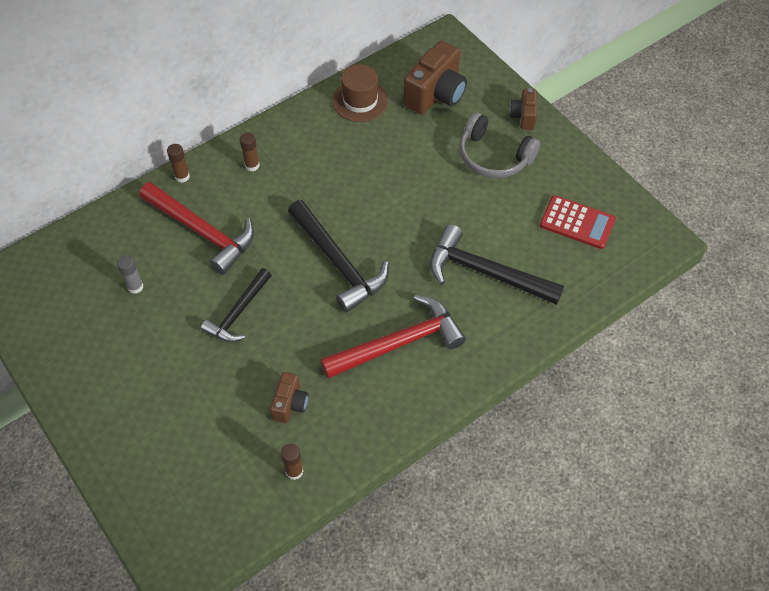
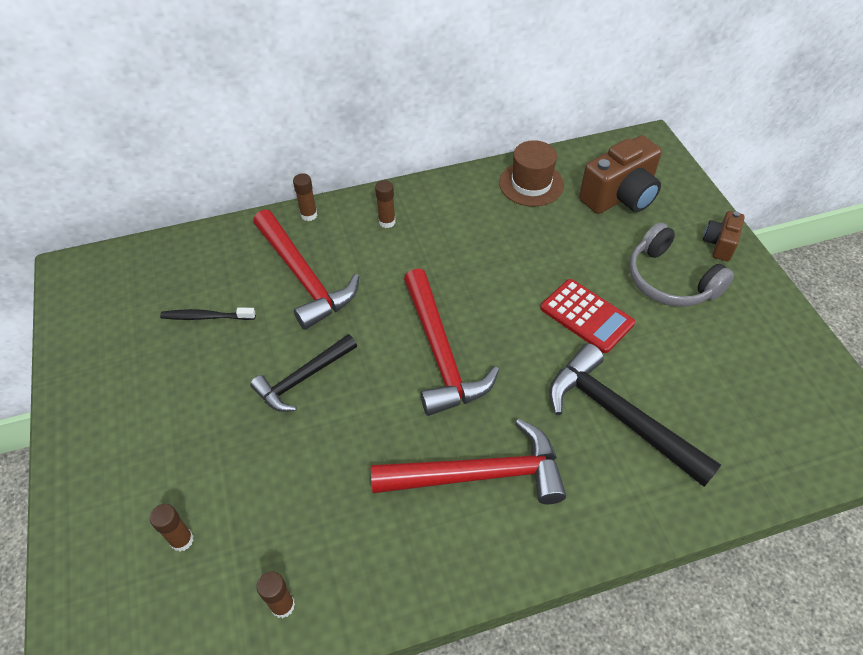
camera: 20 degrees right, 5 degrees down
grey glue stick [117,255,144,294] -> black toothbrush [160,308,256,320]
brown camera [270,372,309,423] -> none
black hammer [288,200,389,313] -> red hammer [404,269,499,416]
red calculator [540,195,616,249] -> red calculator moved to [540,279,635,353]
none -> brown glue stick [150,504,194,552]

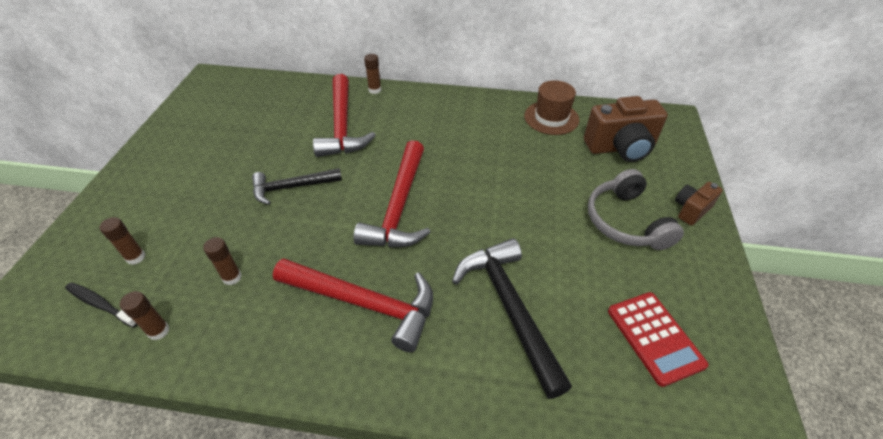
camera: 25 degrees right, 5 degrees down
black toothbrush [160,308,256,320] -> black toothbrush moved to [65,282,137,328]
brown glue stick [375,180,395,228] -> brown glue stick moved to [203,237,242,285]
red calculator [540,279,635,353] -> red calculator moved to [608,292,708,387]

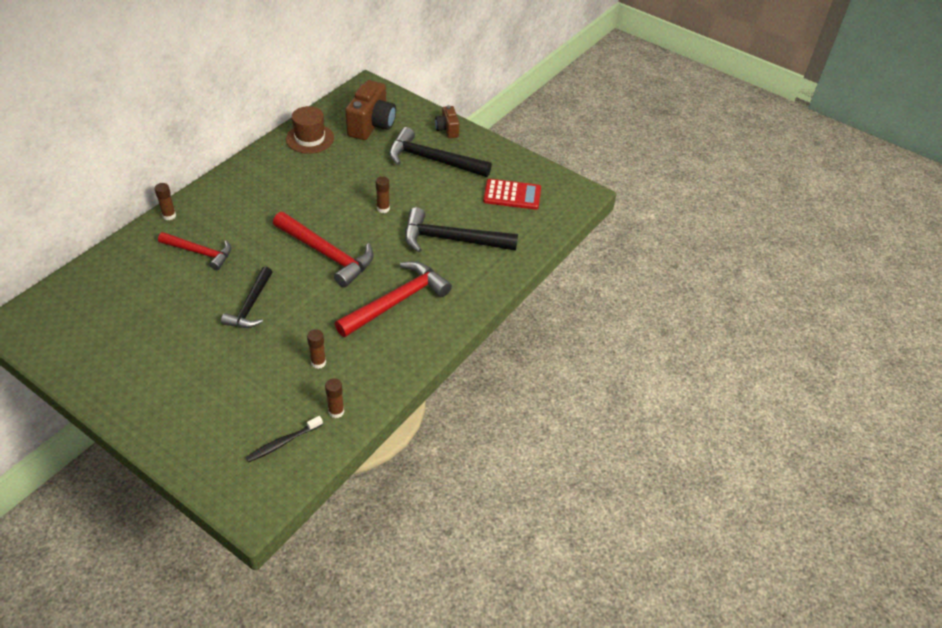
camera: 65 degrees left, 0 degrees up
brown glue stick [99,217,146,265] -> brown glue stick moved to [376,176,390,213]
red hammer [313,74,376,157] -> red hammer [158,232,231,270], size x0.64
grey headphones [588,169,684,250] -> black hammer [389,127,492,177]

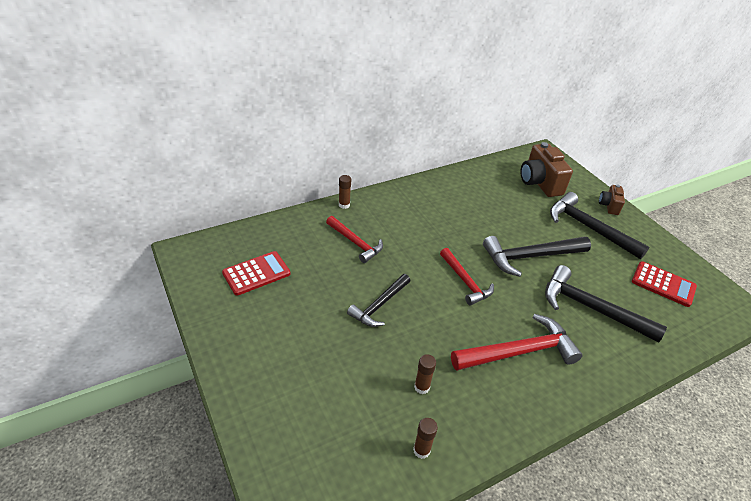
camera: 25 degrees right, 5 degrees down
black toothbrush [246,416,323,462] -> none
red hammer [273,212,374,288] -> red hammer [440,248,494,305], size x0.64
brown hat [286,106,334,154] -> none
brown camera [345,80,396,140] -> brown camera turned 120 degrees clockwise [520,142,573,197]
brown glue stick [376,176,390,213] -> black hammer [483,236,591,277]
none -> red calculator [222,251,291,296]

